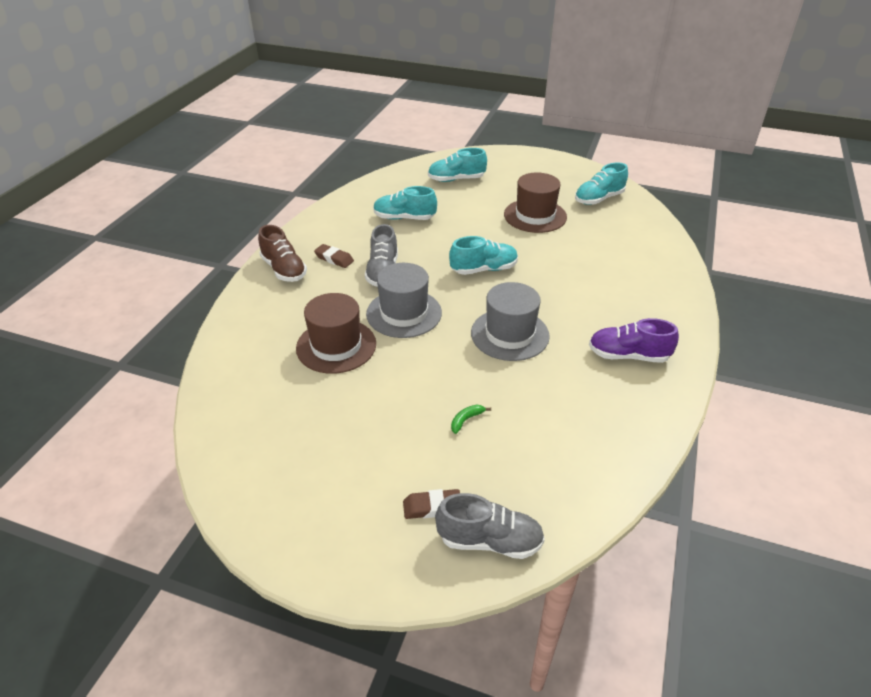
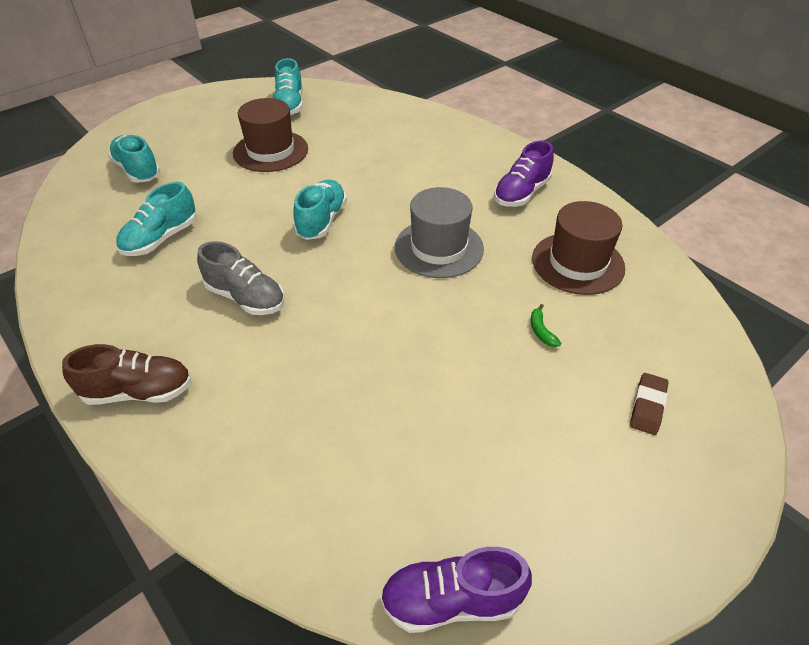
camera: 60 degrees left, 5 degrees up
brown hat [296,293,376,374] -> brown hat moved to [532,201,625,295]
brown eraser [314,244,354,268] -> none
grey hat [366,263,442,338] -> none
turquoise shoe [428,148,487,182] -> turquoise shoe turned 120 degrees clockwise [108,135,160,183]
grey shoe [435,493,545,559] -> none
none -> purple shoe [380,547,532,633]

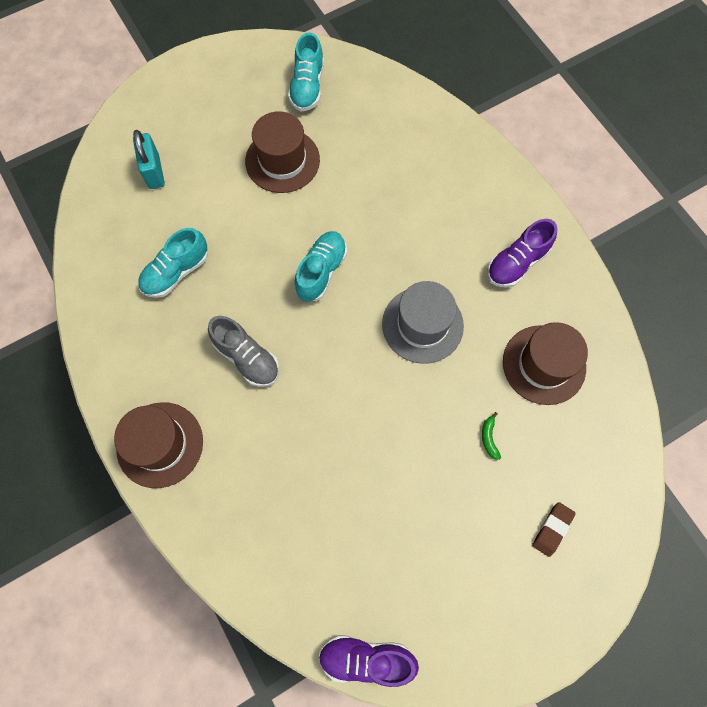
camera: 10 degrees right, 25 degrees up
brown shoe [62,344,192,405] -> brown hat [114,402,203,488]
turquoise shoe [108,135,160,183] -> turquoise padlock [133,130,165,189]

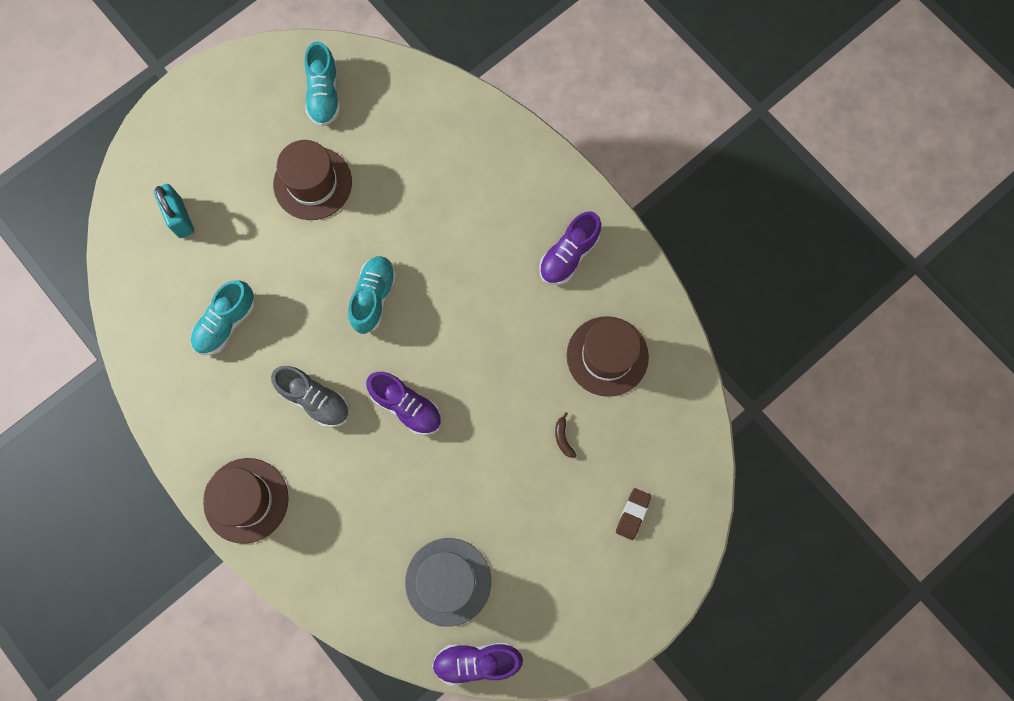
camera: 10 degrees left, 5 degrees up
grey hat [382,281,464,364] -> grey hat moved to [405,538,491,627]
green banana [482,412,501,460] -> brown banana [555,412,576,458]
none -> purple shoe [366,372,441,435]

